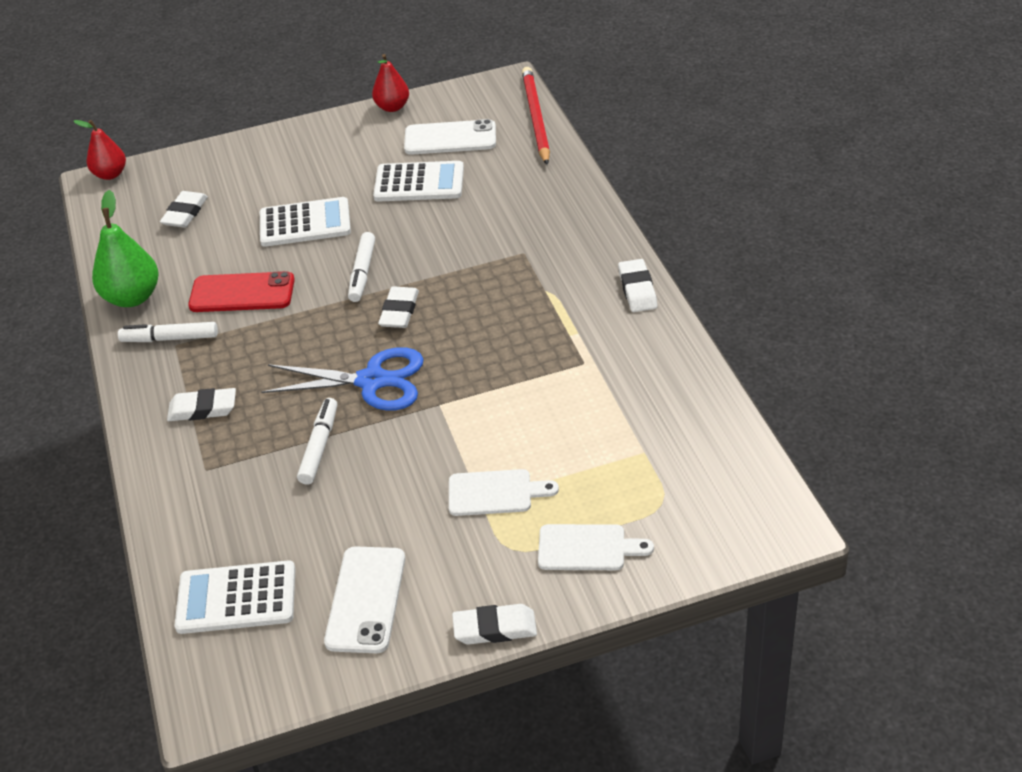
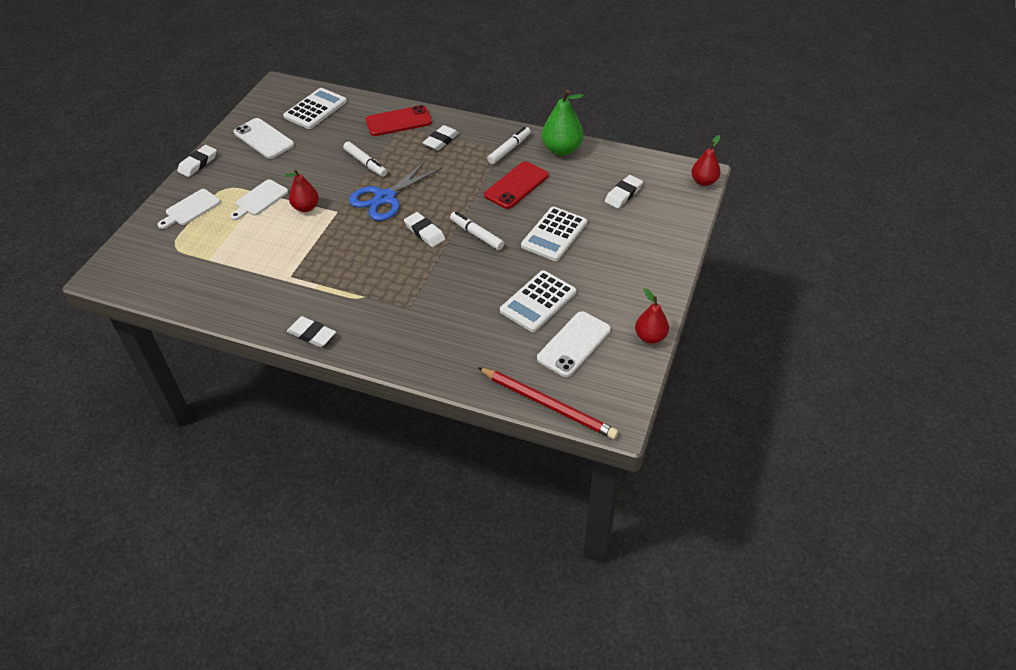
camera: 125 degrees right, 5 degrees up
white eraser [160,191,208,228] -> white eraser turned 75 degrees clockwise [605,175,643,208]
none -> red pear [285,169,319,212]
none -> red phone [366,105,432,136]

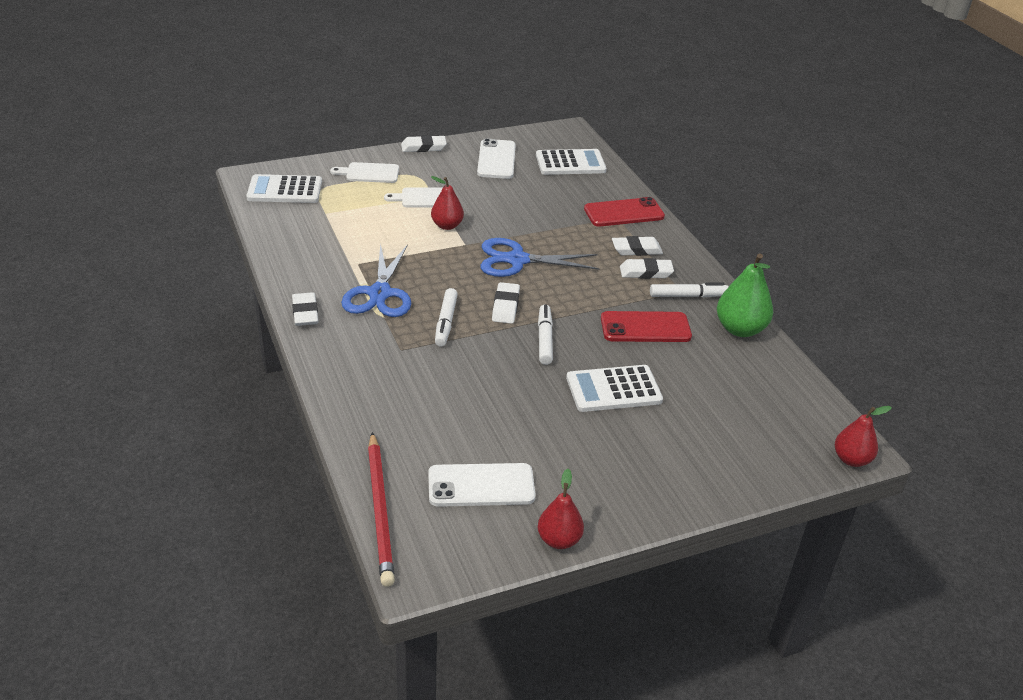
camera: 45 degrees right, 10 degrees down
white marker [343,142,387,177] -> white marker moved to [435,288,458,347]
red phone [366,105,432,136] -> red phone turned 45 degrees counterclockwise [584,197,665,226]
white calculator [500,270,576,332] -> white calculator moved to [246,174,322,203]
white eraser [605,175,643,208] -> white eraser moved to [620,258,674,279]
none -> blue scissors [341,243,411,317]

